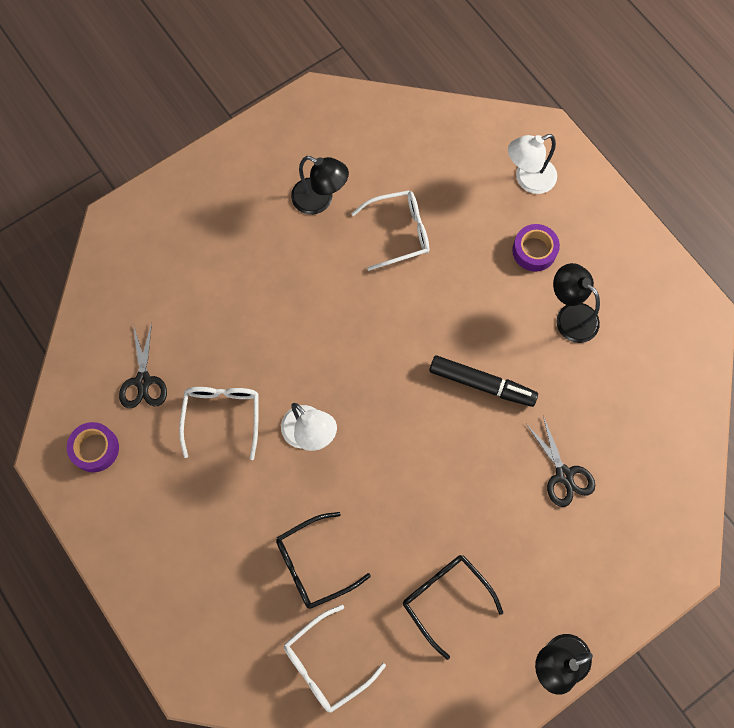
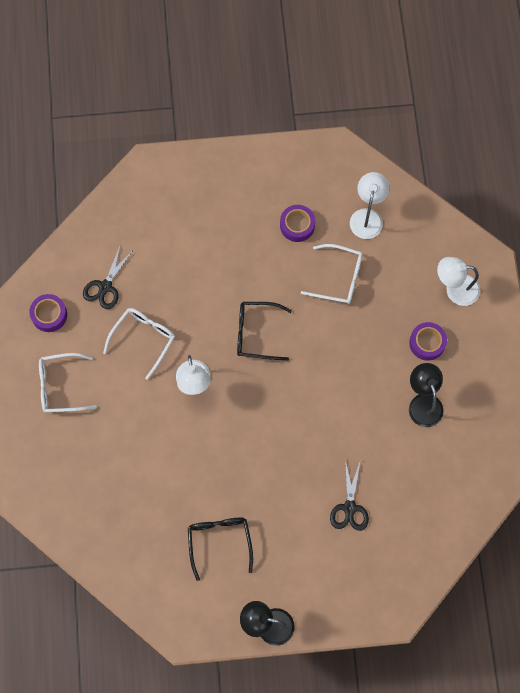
camera: 30 degrees right, 0 degrees up
black glasses [276,512,371,609] -> black glasses moved to [237,302,292,361]
white glasses [284,605,386,713] -> white glasses moved to [39,353,97,413]
black lamp [291,156,349,215] -> purple tape [280,205,315,242]
black marker [429,355,538,407] -> none
none -> white lamp [350,172,390,239]

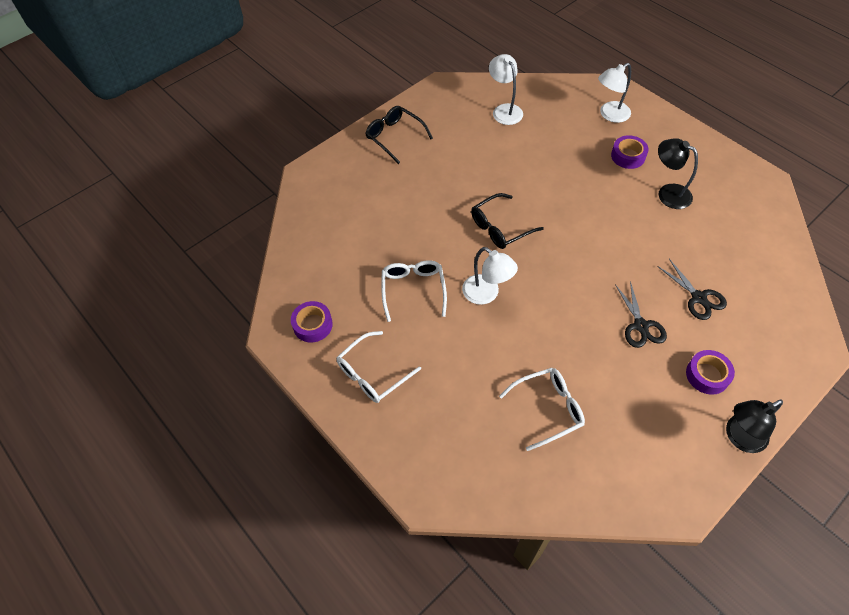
camera: 35 degrees left, 15 degrees down
black scissors [83,244,133,309] -> black scissors moved to [615,281,667,348]
black glasses [188,518,253,581] -> black glasses moved to [365,106,433,164]
purple tape [280,205,315,242] -> purple tape moved to [686,350,735,395]
white glasses [301,244,363,304] -> white glasses moved to [499,368,585,451]

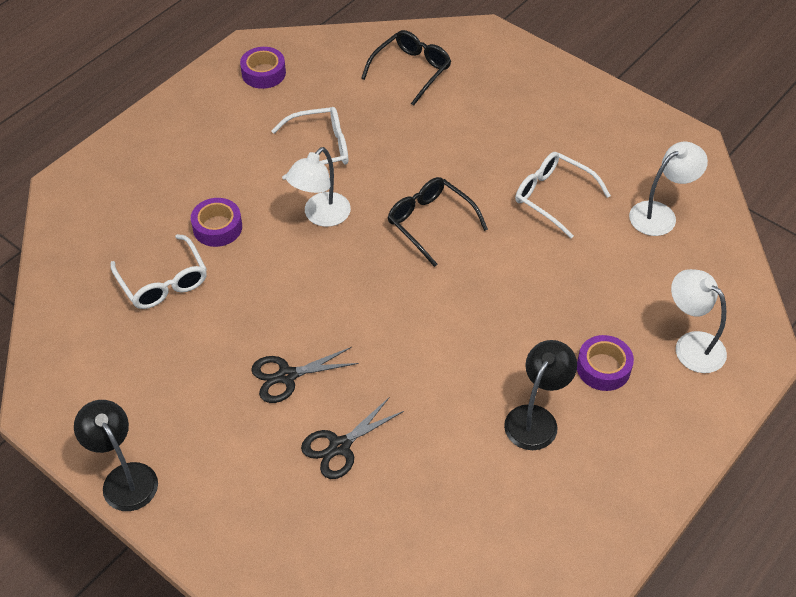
camera: 80 degrees right, 5 degrees down
white glasses [336,331,421,403] -> white glasses moved to [515,152,611,238]
black glasses [365,106,433,164] -> black glasses moved to [361,30,451,106]
purple tape [686,350,735,395] -> purple tape moved to [191,198,242,247]

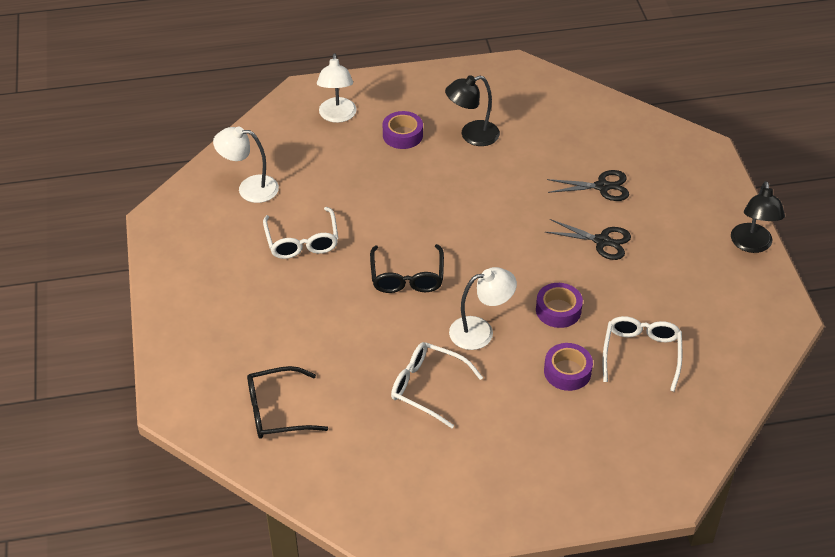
camera: 140 degrees left, 5 degrees down
purple tape [240,47,286,89] -> purple tape moved to [536,283,583,328]

